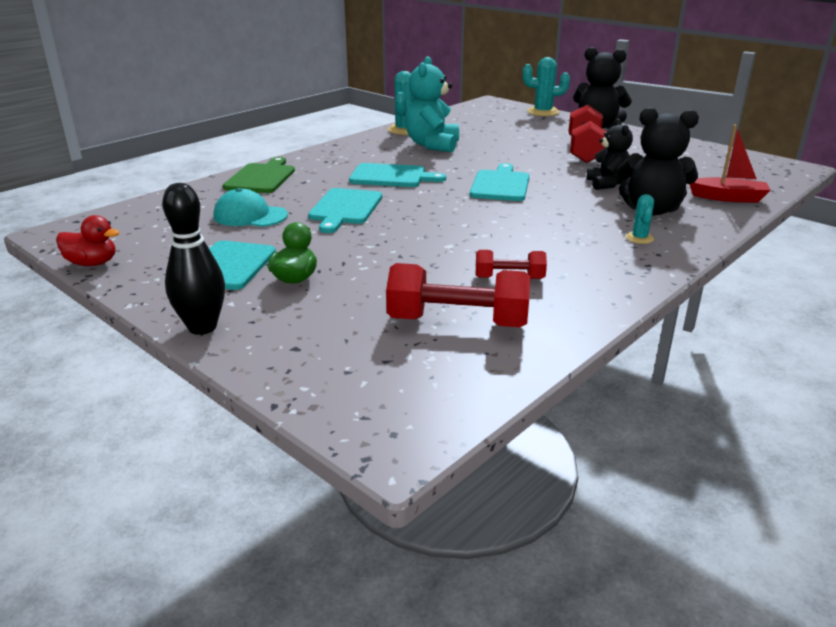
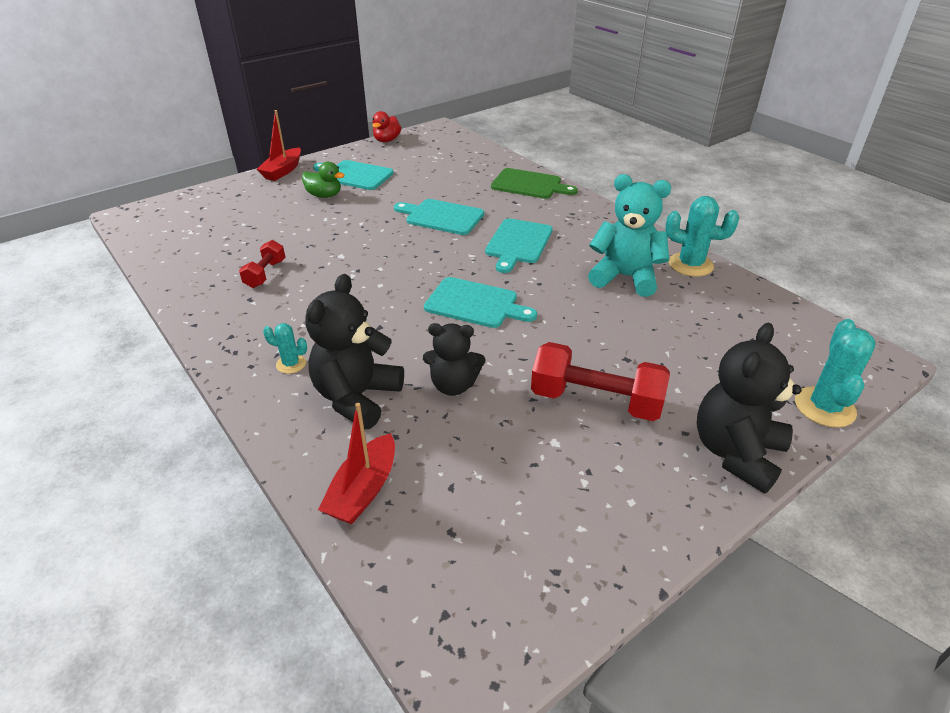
camera: 100 degrees right, 10 degrees up
black bowling pin [162,183,225,335] -> red boat [257,110,301,181]
turquoise cap [214,188,288,227] -> none
red dumbbell [386,263,531,327] -> none

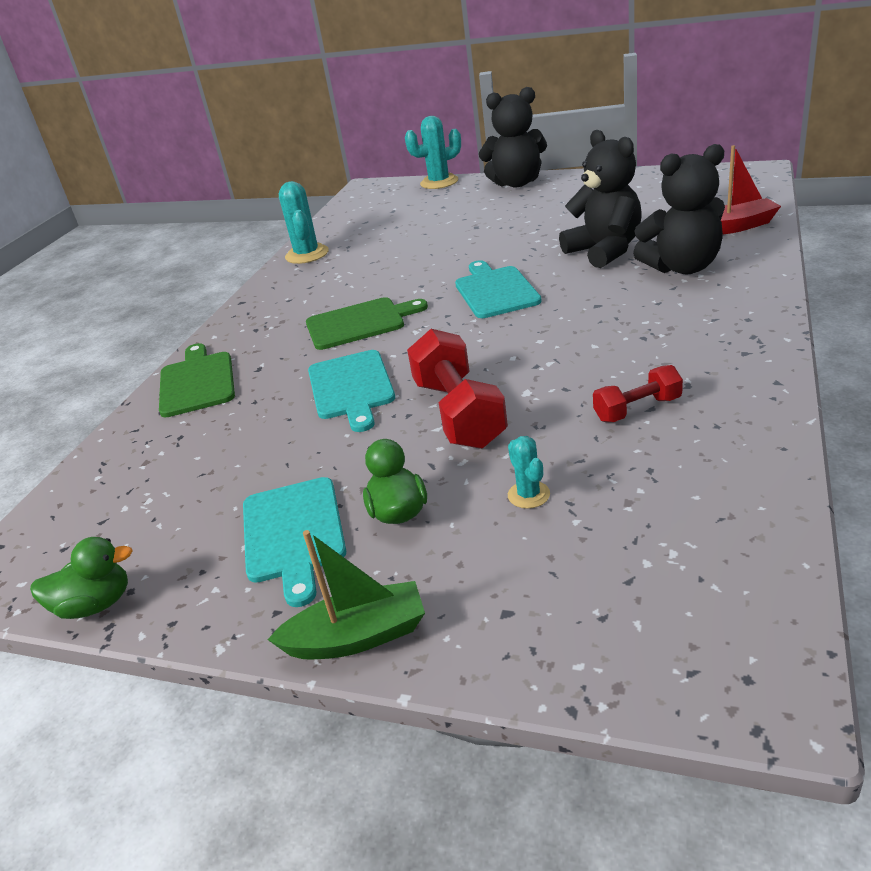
camera: 120 degrees left, 5 degrees down
red boat [257,110,301,181] -> green boat [267,530,425,659]
turquoise cactus [263,323,307,374] -> turquoise cactus moved to [508,436,550,509]
red duck [372,111,401,142] -> green duck [30,537,133,619]
black teddy bear [423,323,485,396] -> black teddy bear [559,130,642,268], size x1.51
turquoise cutting board [485,219,553,273] -> green cutting board [306,297,428,350]
red dumbbell [531,342,670,421] -> red dumbbell moved to [407,329,508,449]
turquoise teddy bear [588,174,671,297] -> none

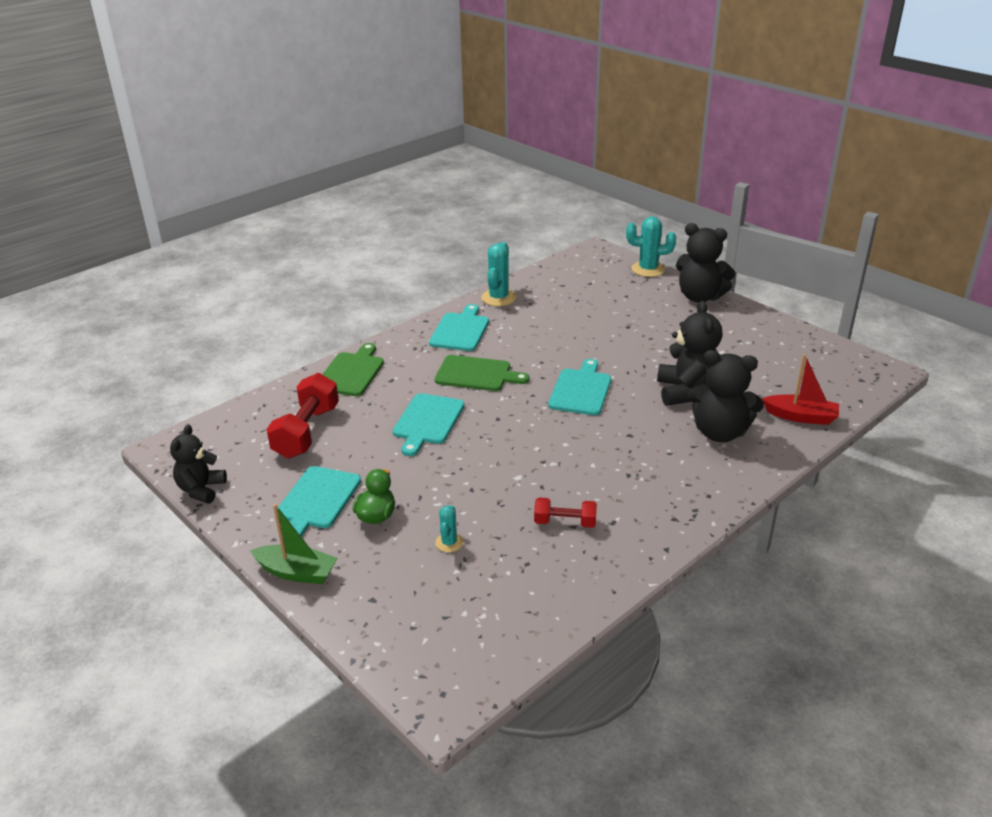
camera: 25 degrees right, 0 degrees up
green duck [30,537,133,619] -> black teddy bear [170,425,227,504]
red dumbbell [407,329,508,449] -> red dumbbell moved to [267,373,339,459]
none -> turquoise cutting board [429,304,489,351]

